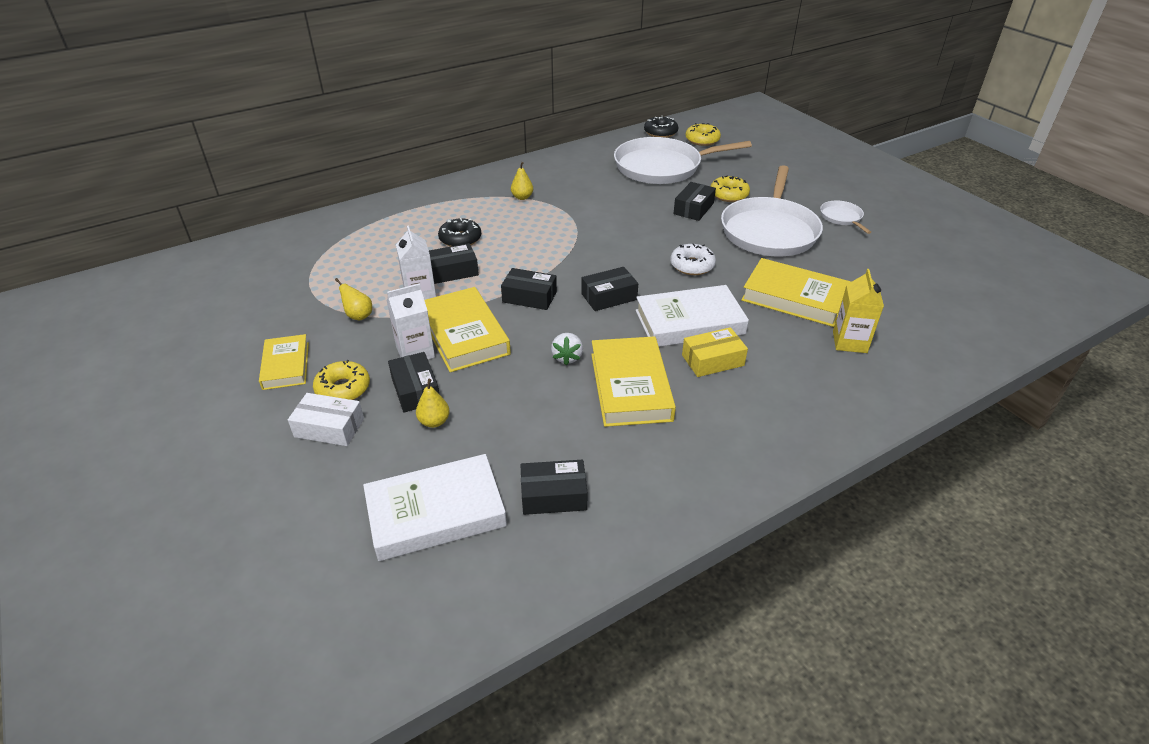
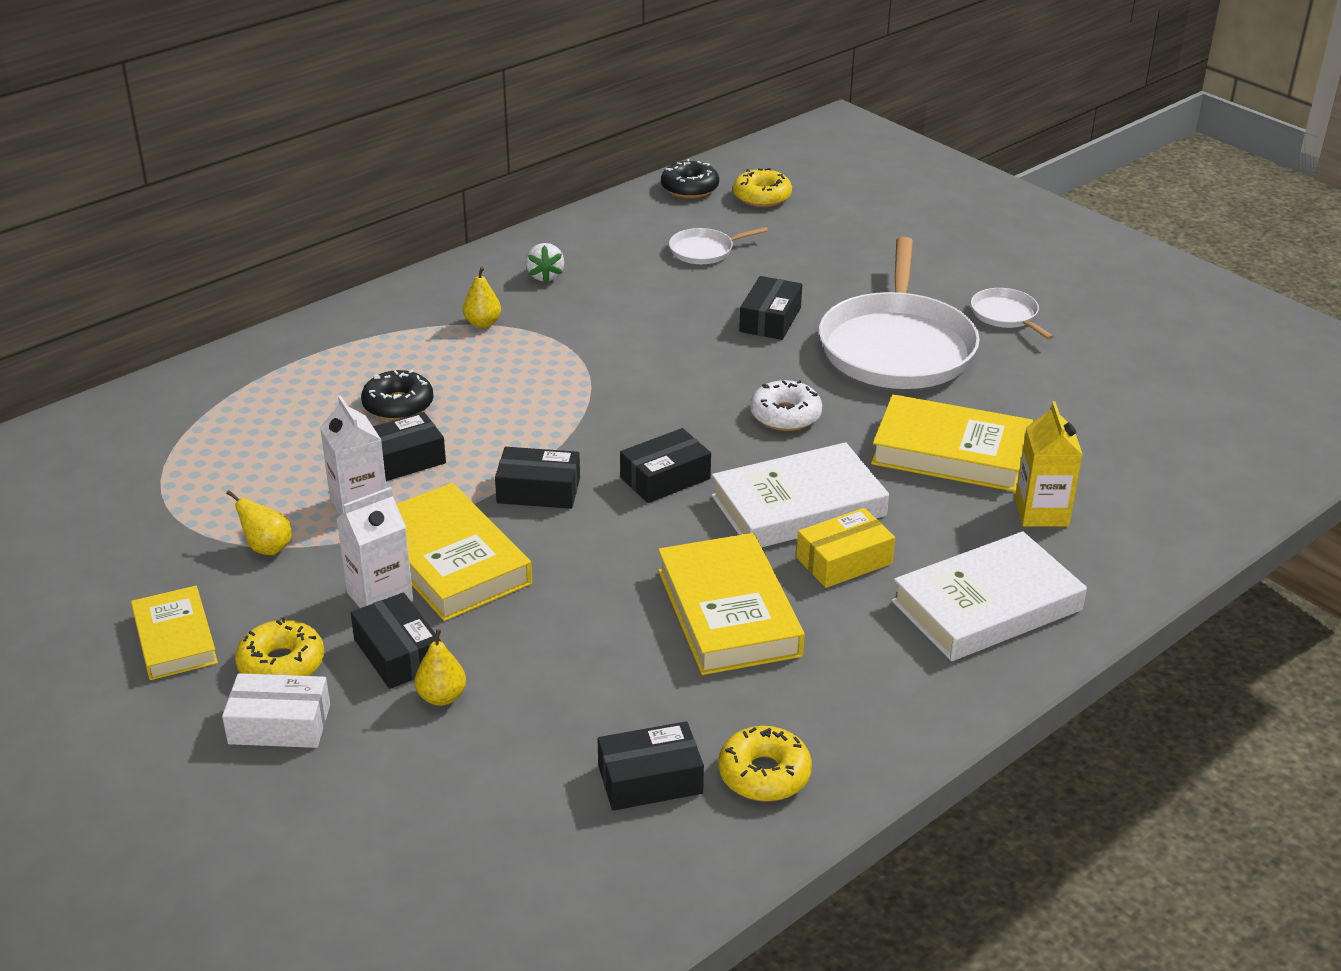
camera: 10 degrees left, 5 degrees down
white book [363,454,507,561] -> white book moved to [892,531,1087,661]
white strawberry [551,333,583,366] -> white strawberry moved to [526,243,564,283]
white pan [614,137,752,184] -> white pan [669,227,768,264], size x0.44
yellow donut [710,176,750,202] -> yellow donut moved to [718,726,812,802]

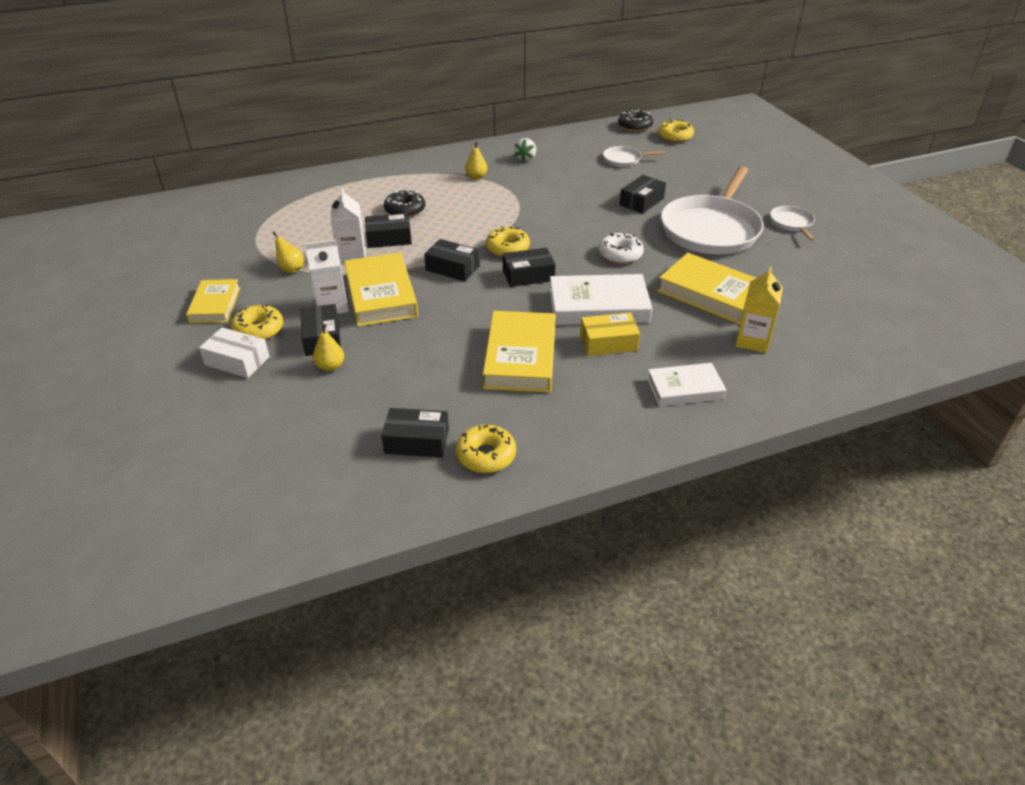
camera: 20 degrees right, 5 degrees up
white book [892,531,1087,661] -> white book [647,363,726,406], size x0.63
none -> yellow donut [486,226,530,257]

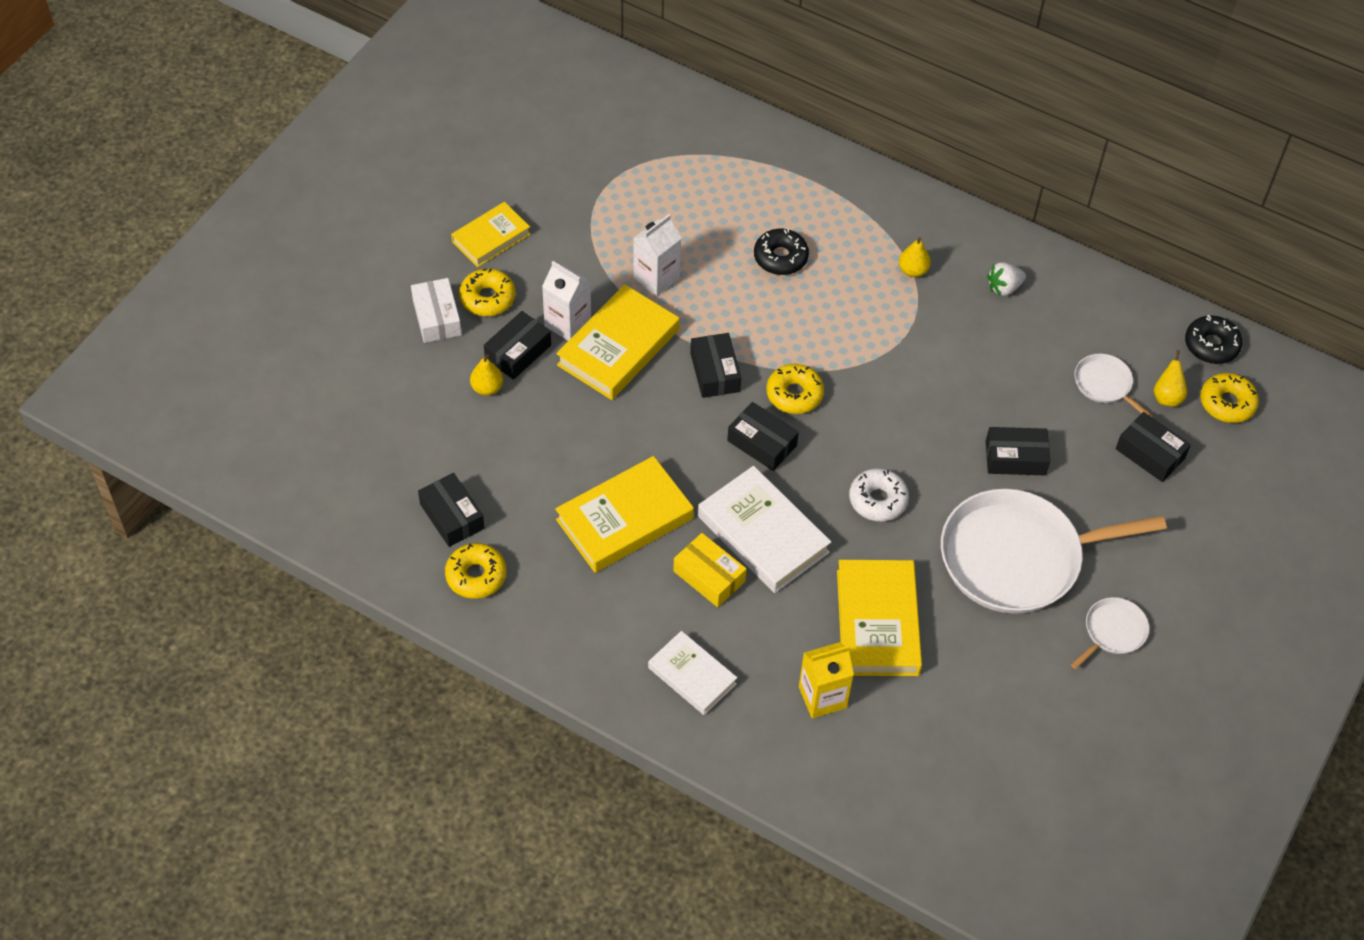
camera: 50 degrees right, 15 degrees up
yellow pear [273,232,304,273] -> yellow pear moved to [1154,350,1187,407]
black box [365,213,412,248] -> black box moved to [1116,412,1191,482]

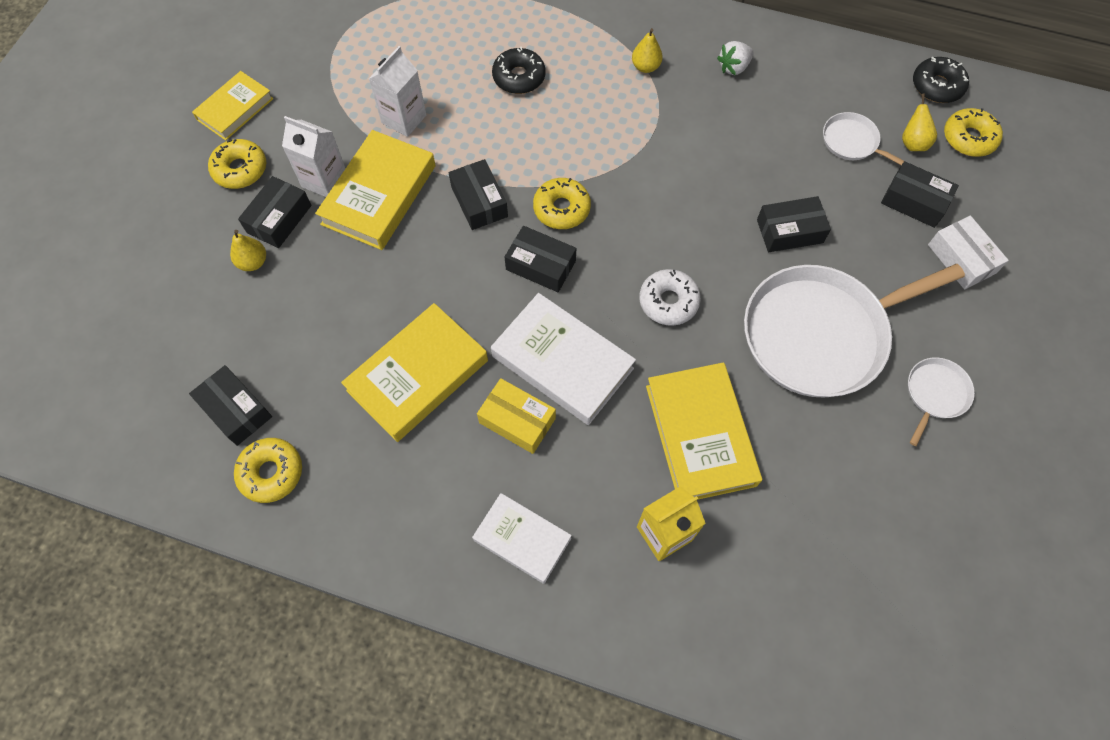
camera: 10 degrees left, 10 degrees up
white box [411,278,462,343] -> white box moved to [928,215,1009,290]

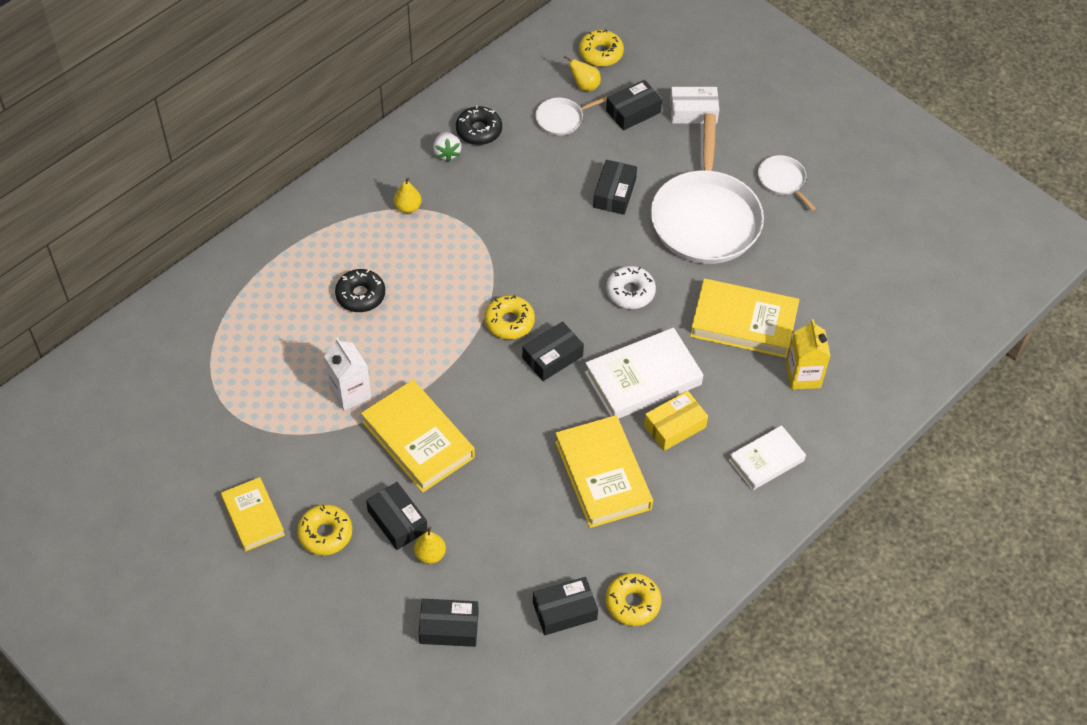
camera: 65 degrees left, 10 degrees down
white carton [282,116,346,197] -> none
black box [449,159,508,230] -> black box moved to [419,599,479,647]
black donut [913,57,969,103] -> black donut moved to [456,105,502,145]

